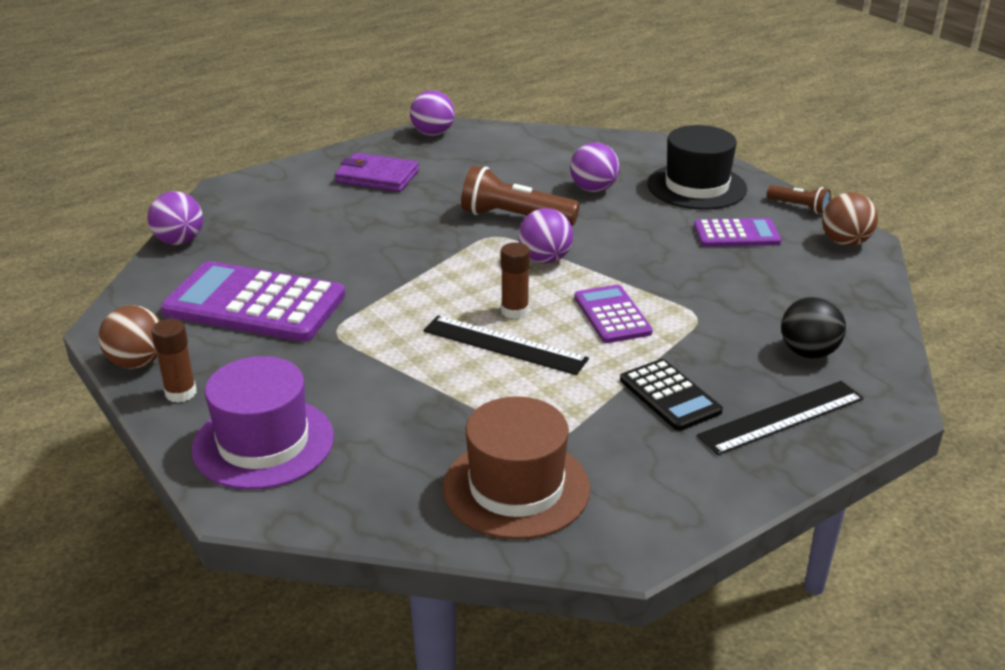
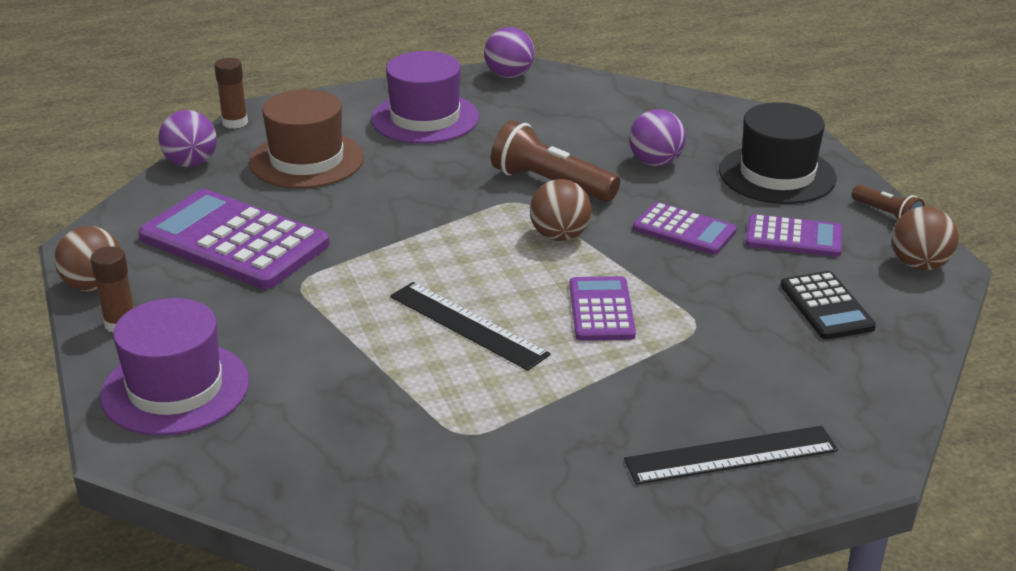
camera: 15 degrees right, 0 degrees up
purple wallet [335,153,419,192] -> purple hat [371,51,479,144]
brown hat [443,397,590,540] -> brown hat moved to [249,89,364,188]
brown glue stick [501,242,530,319] -> brown glue stick moved to [214,58,248,129]
purple ball [518,208,573,264] -> brown ball [530,179,592,241]
black calculator [620,359,723,431] -> black calculator moved to [781,271,876,339]
black ball [781,296,846,359] -> none
none -> purple calculator [633,202,737,255]

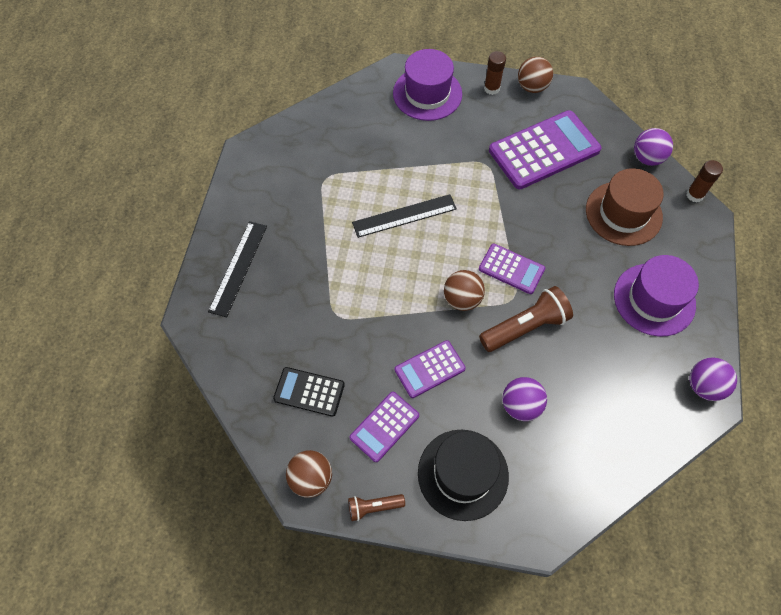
camera: 120 degrees right, 30 degrees up
purple calculator [570,276,636,341] -> purple calculator moved to [479,244,545,294]

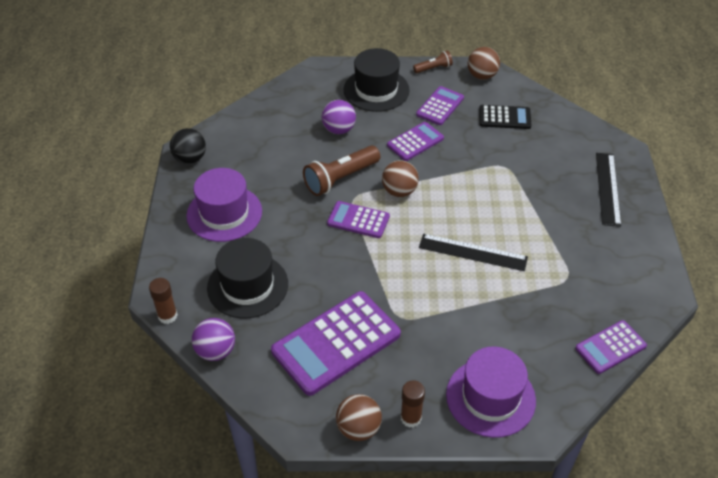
camera: 170 degrees right, 15 degrees down
black ruler [352,194,457,238] -> black ruler turned 45 degrees clockwise [419,234,528,271]
brown hat [586,168,664,246] -> black hat [207,238,288,319]
purple ball [690,358,737,401] -> black ball [170,128,206,164]
none -> purple calculator [575,320,647,374]

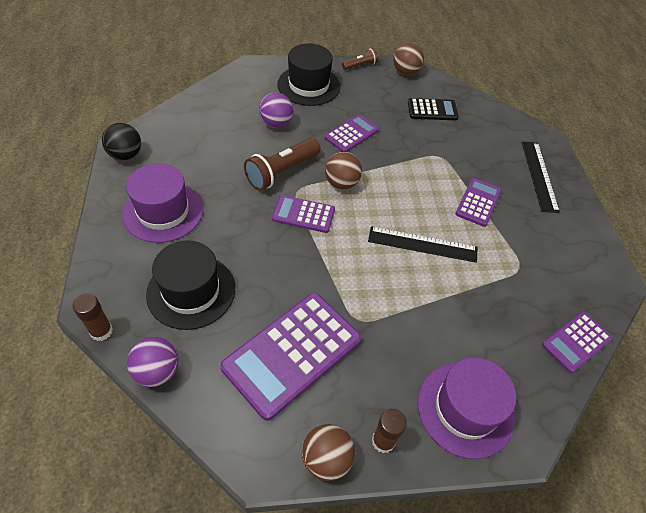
camera: 10 degrees left, 5 degrees up
purple calculator [416,86,464,125] -> purple calculator moved to [455,178,502,227]

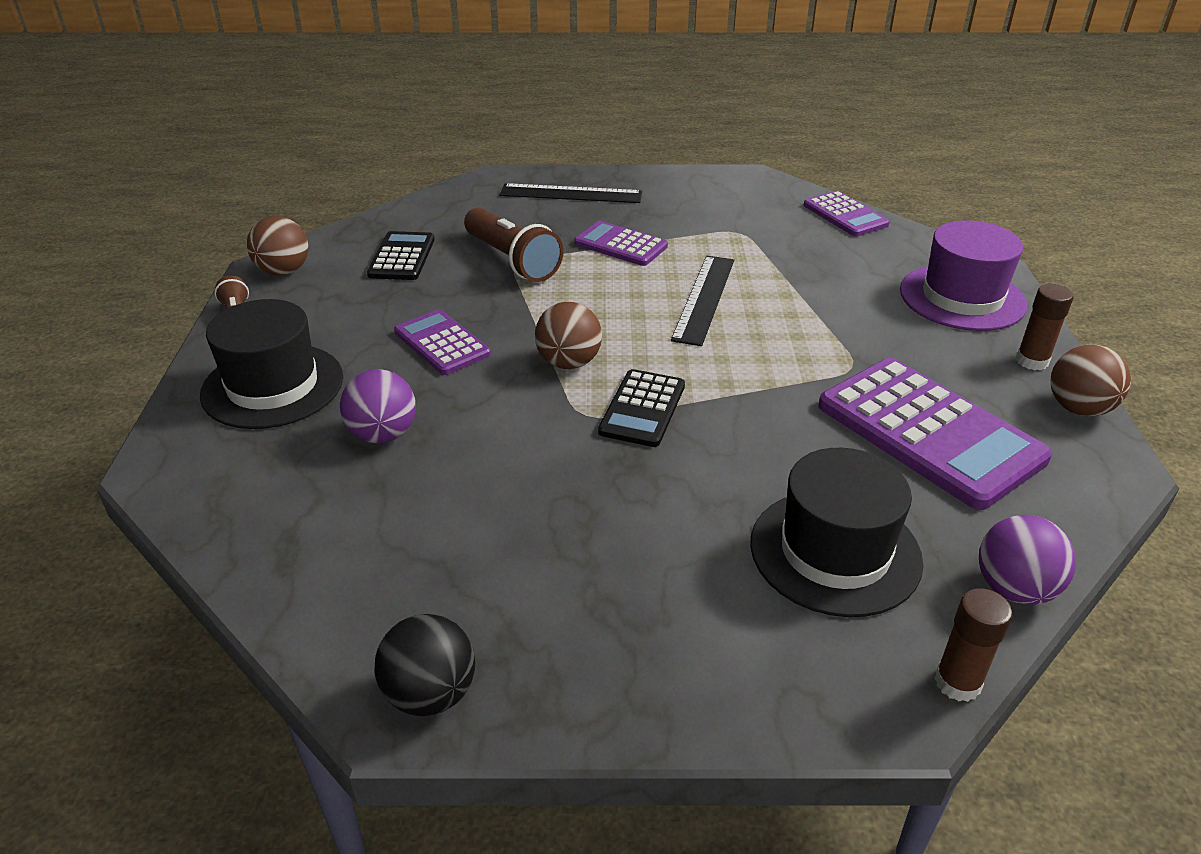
camera: 80 degrees left, 15 degrees down
purple hat [122,163,203,243] -> none
brown flashlight [244,138,321,191] -> brown flashlight moved to [464,208,564,282]
purple calculator [272,195,335,233] -> black calculator [598,369,685,447]

